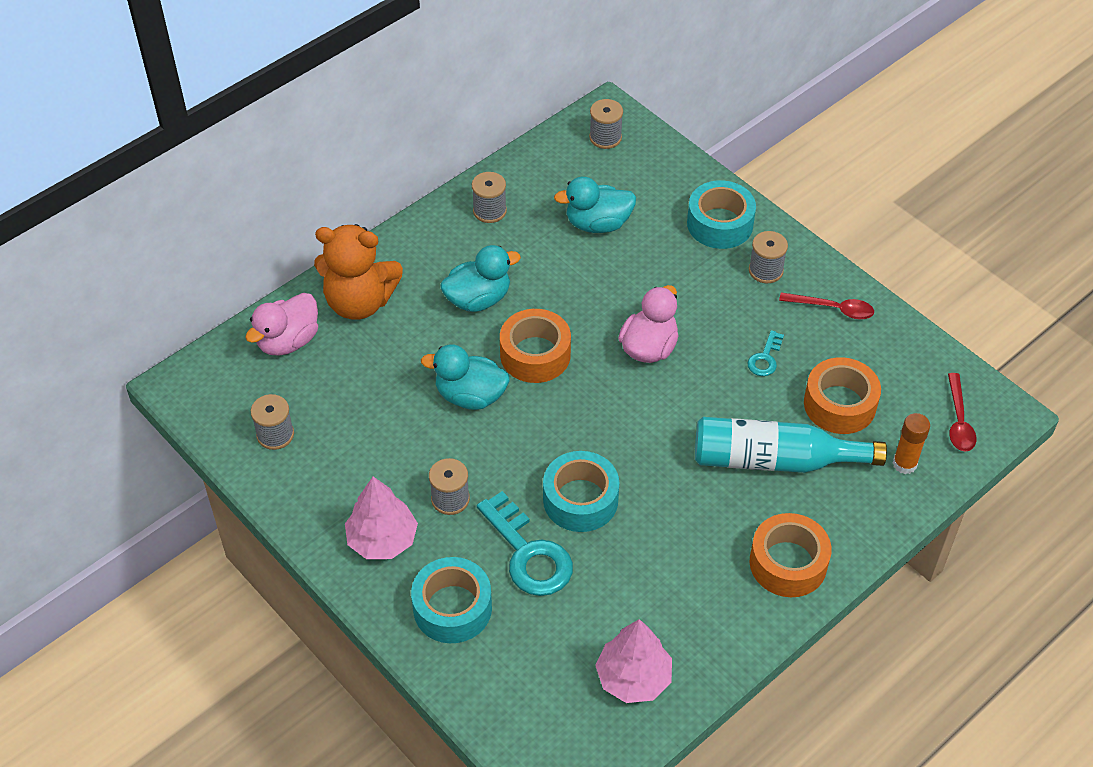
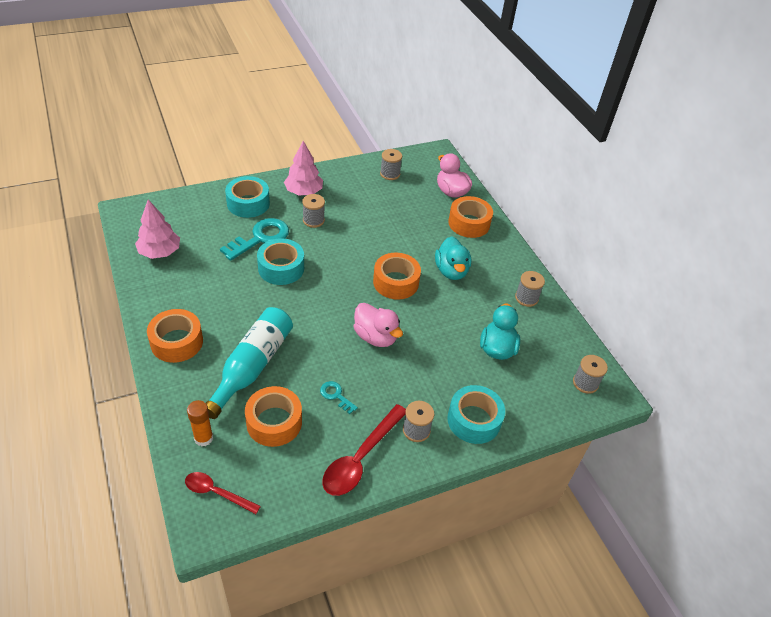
camera: 105 degrees right, 5 degrees down
orange teddy bear [314,224,403,320] -> orange tape [448,196,493,238]
turquoise duck [421,344,510,410] -> none
turquoise key [477,491,573,596] -> turquoise key turned 150 degrees clockwise [220,218,289,261]
red spoon [779,292,874,320] -> red spoon [322,404,406,496], size x1.63

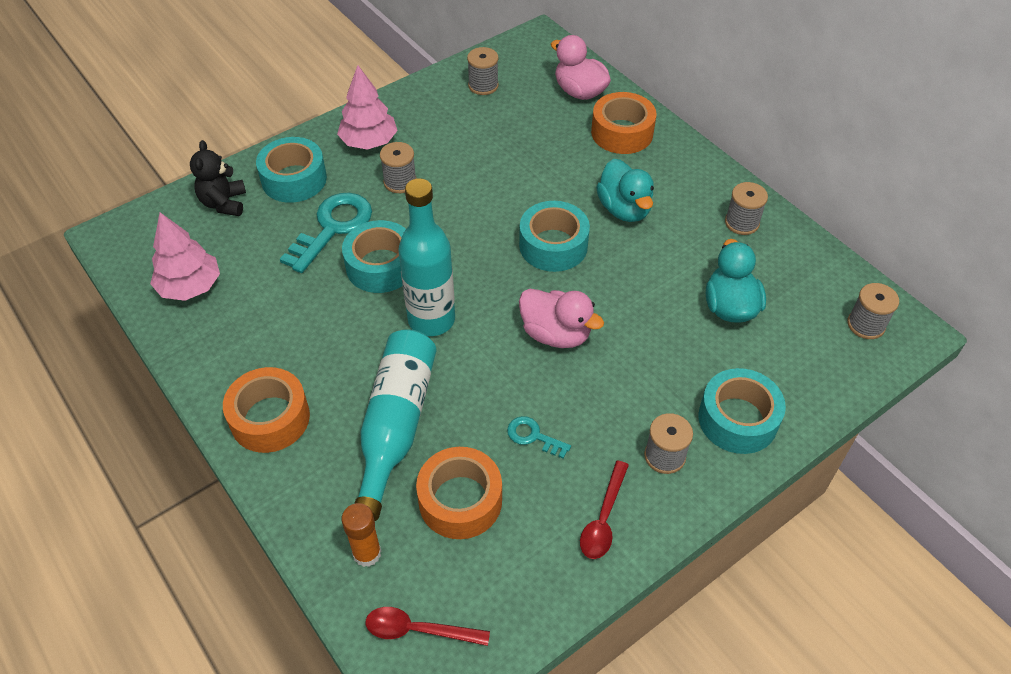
camera: 10 degrees left, 5 degrees up
red spoon [322,404,406,496] -> red spoon [580,460,629,559], size x0.61
orange tape [373,253,421,300] -> turquoise tape [519,201,590,272]
none -> black teddy bear [190,140,246,216]
none -> turquoise bottle [398,179,455,336]

